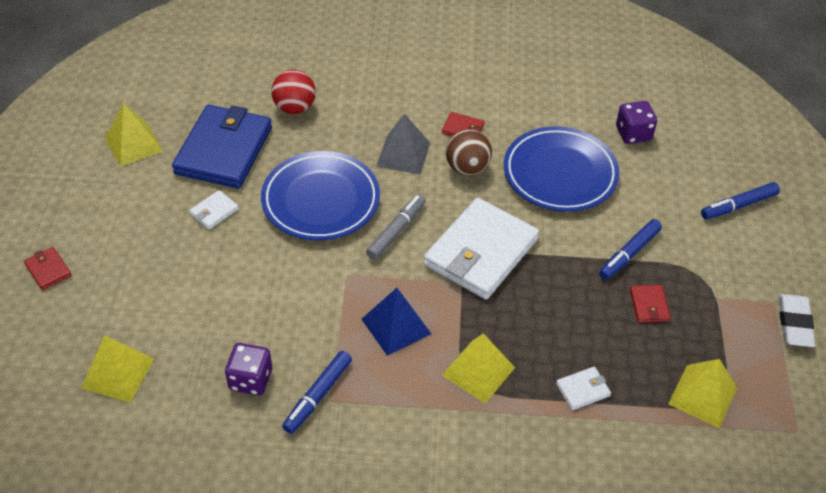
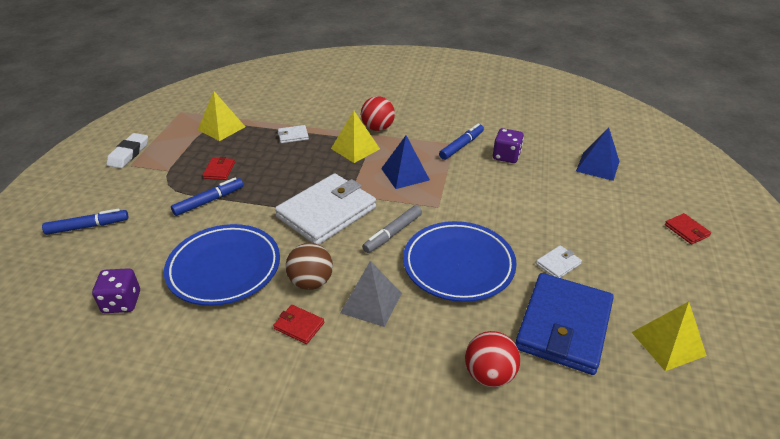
camera: 170 degrees left, 10 degrees down
yellow pyramid [81,335,154,403] -> blue pyramid [576,127,620,181]
none -> red ball [361,96,395,131]

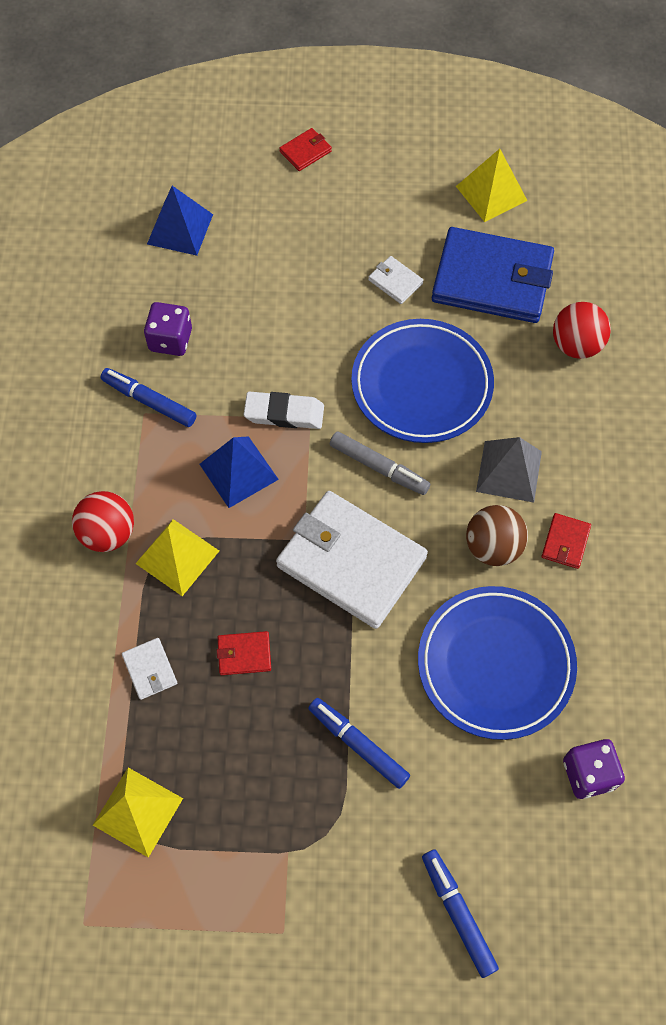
camera: 100 degrees left, 25 degrees up
white eraser [106,133,148,168] -> white eraser moved to [244,392,324,429]
red wallet [203,157,235,180] -> red wallet moved to [217,631,271,675]

